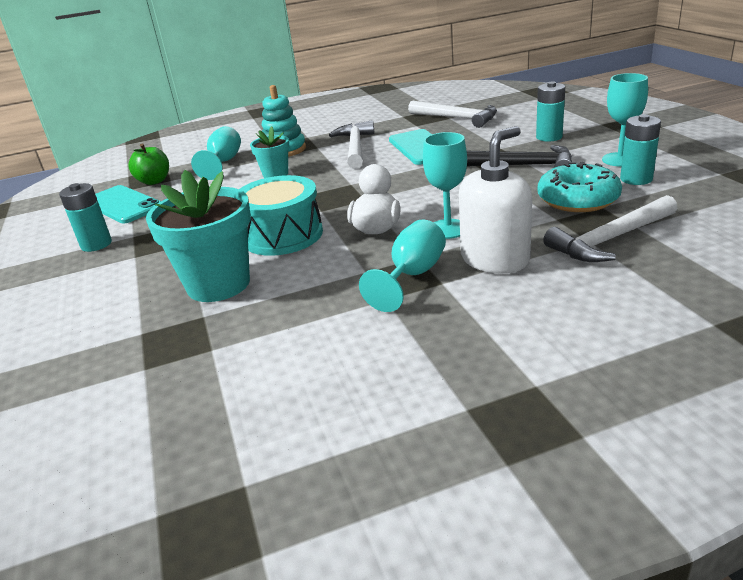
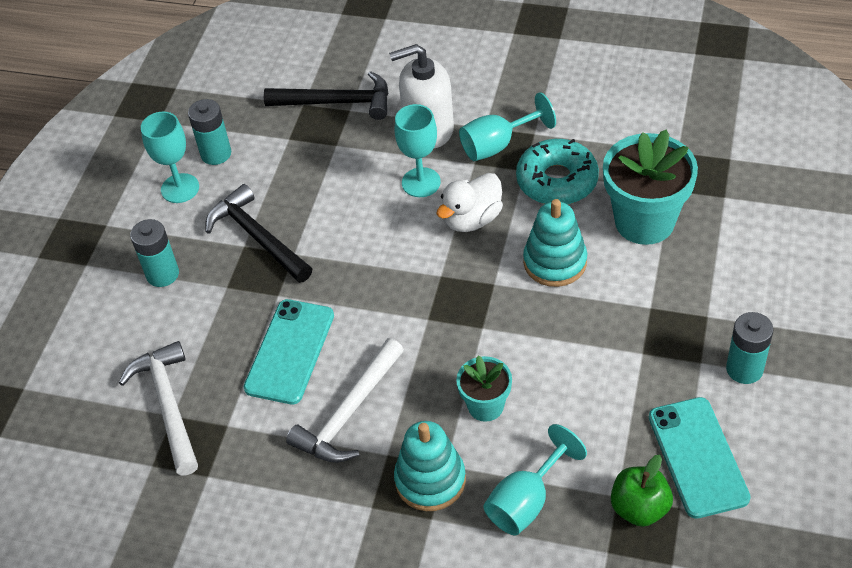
camera: 145 degrees left, 20 degrees up
turquoise drum [239,175,323,256] -> turquoise stacking toy [523,199,587,287]
turquoise donut [538,162,622,212] -> turquoise donut moved to [516,139,599,205]
white hammer [543,195,677,262] -> black hammer [264,71,389,120]

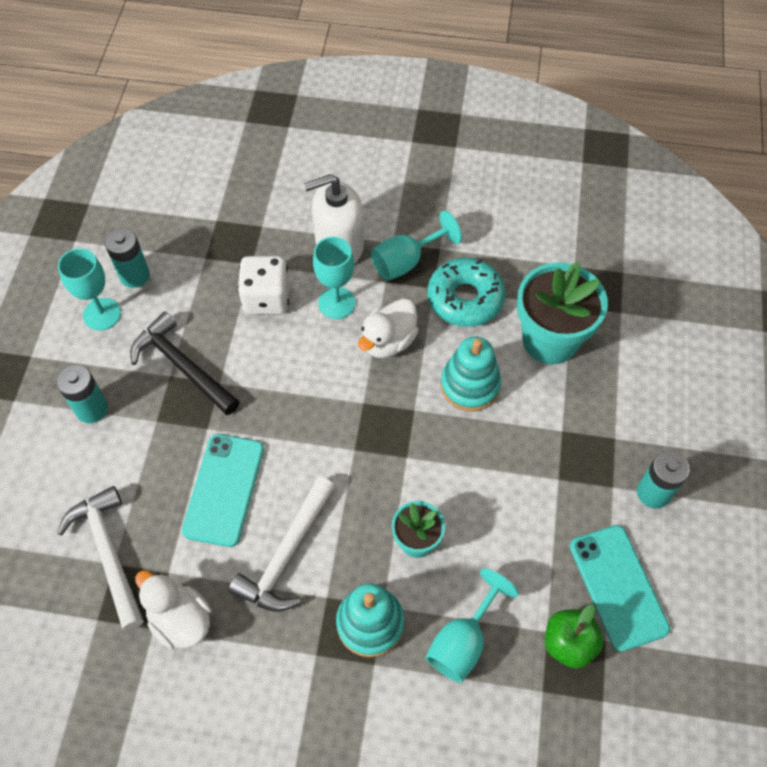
camera: 10 degrees left, 10 degrees up
black hammer [264,71,389,120] -> none
none -> white duck [135,570,211,649]
none -> white dice [237,256,289,314]

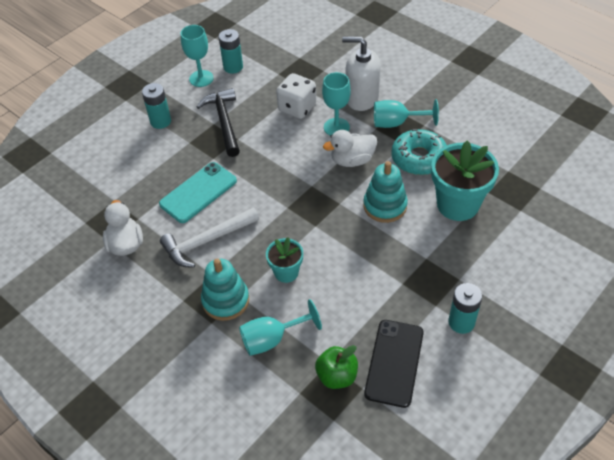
camera: 35 degrees right, 10 degrees down
white hammer [57,486,143,631] -> none
turquoise phone [570,525,670,652] -> black phone [364,320,424,408]

